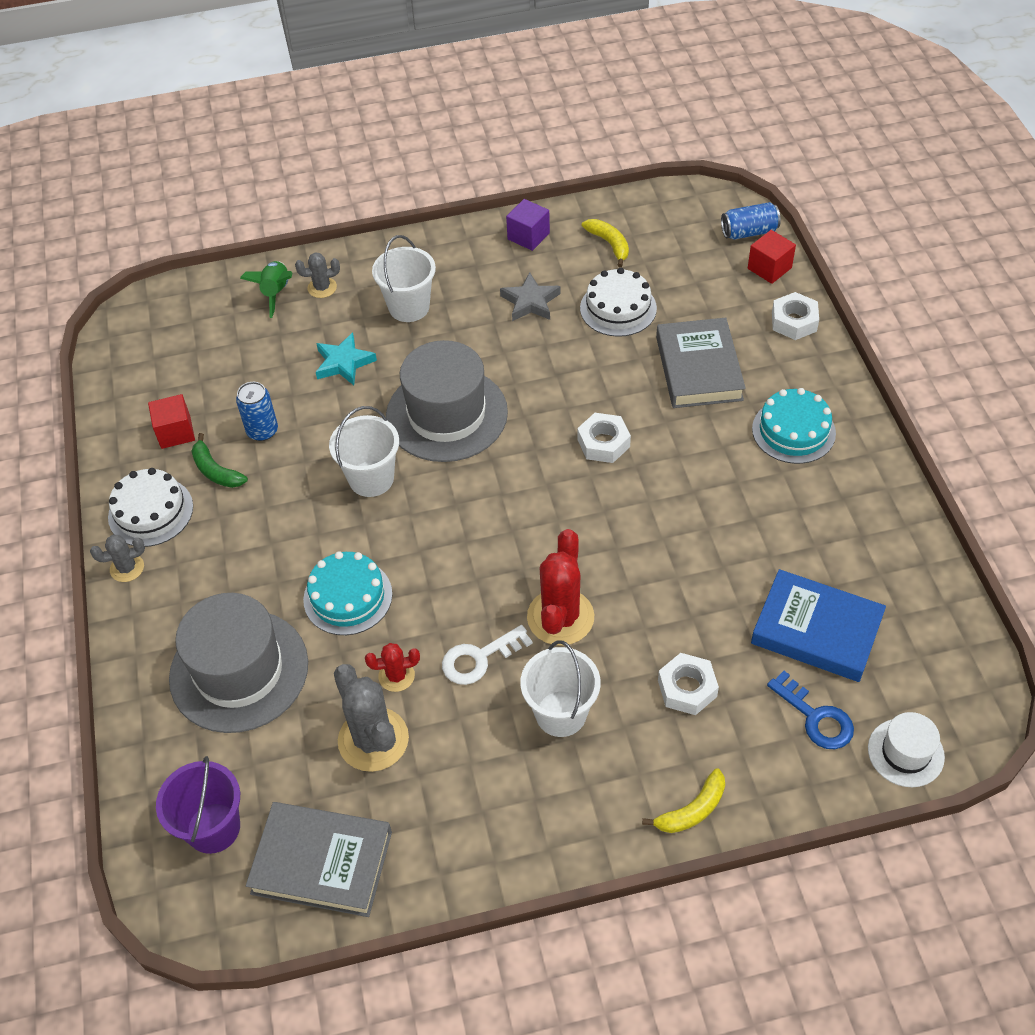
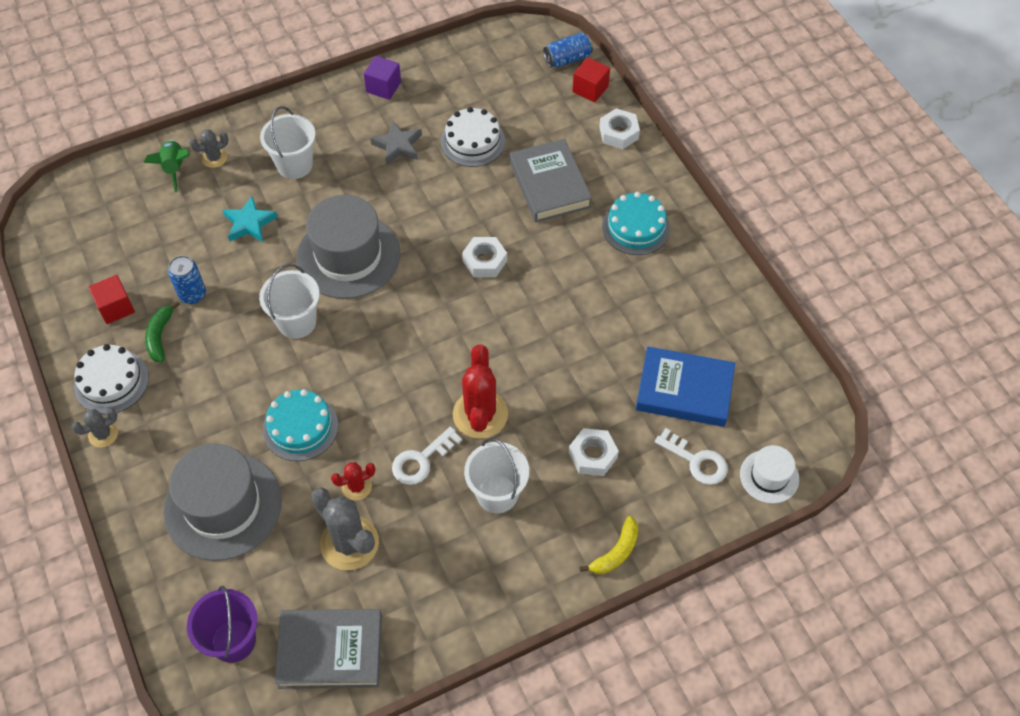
camera: 15 degrees left, 5 degrees up
green banana [192,433,248,488] -> green banana turned 60 degrees clockwise [145,301,180,363]
yellow banana [582,219,629,267] -> none
blue key [767,671,854,749] -> white key [655,428,728,485]

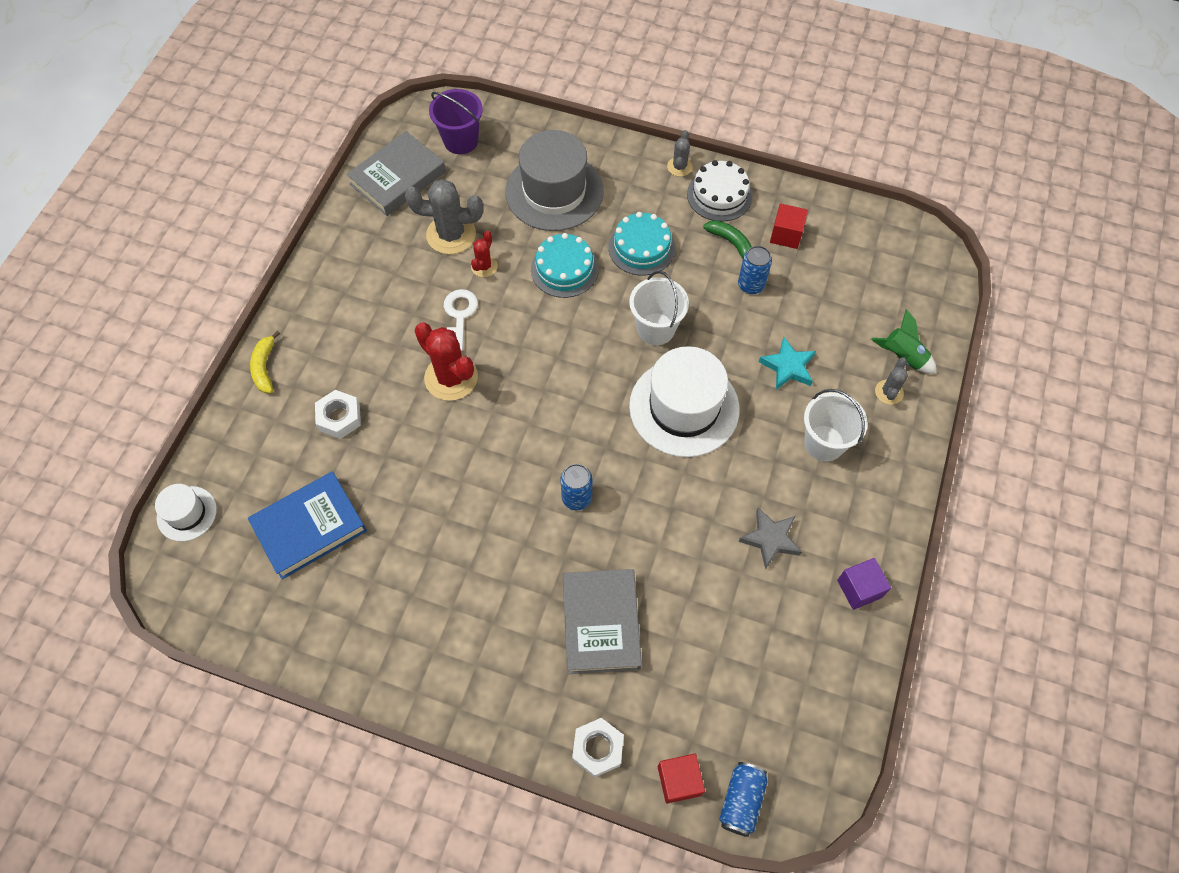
camera: 135 degrees right, 5 degrees up
grey hat [296,195,400,299] -> white hat [629,346,740,457]
white cake [441,107,505,167] -> none
white nut [462,237,507,277] -> blue can [560,464,592,511]
white bucket [464,438,529,513] -> none
grey book [510,139,592,222] -> grey book turned 60 degrees clockwise [563,569,642,674]
turquoise cake [602,192,670,255] -> turquoise cake moved to [608,212,675,276]
white key [655,428,728,485] -> none

